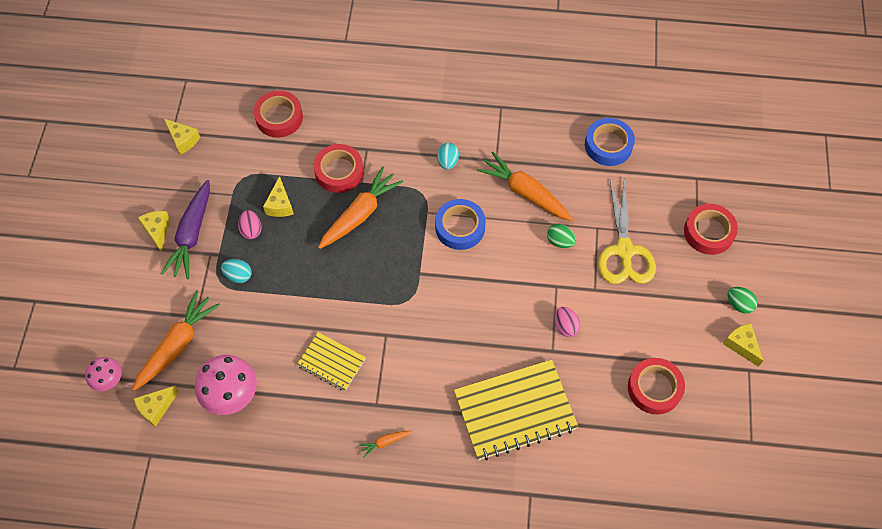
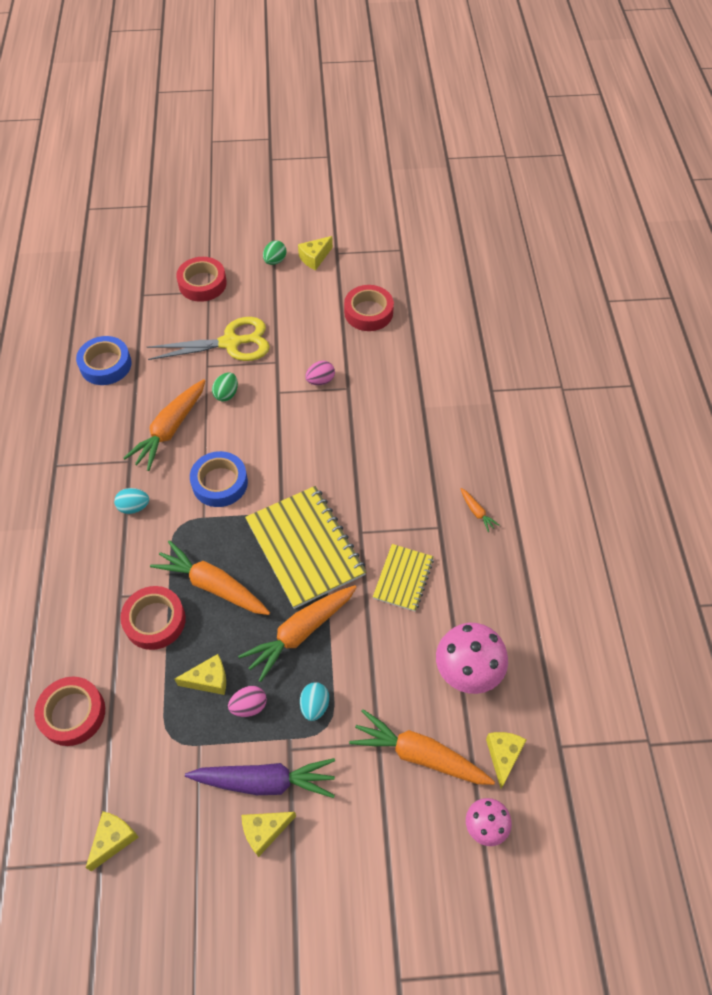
camera: 100 degrees left, 5 degrees down
yellow cheese [133,386,179,427] -> yellow cheese turned 120 degrees counterclockwise [486,732,527,789]
yellow notebook [454,360,578,460] -> yellow notebook moved to [245,486,367,609]
none -> orange carrot [238,585,357,682]

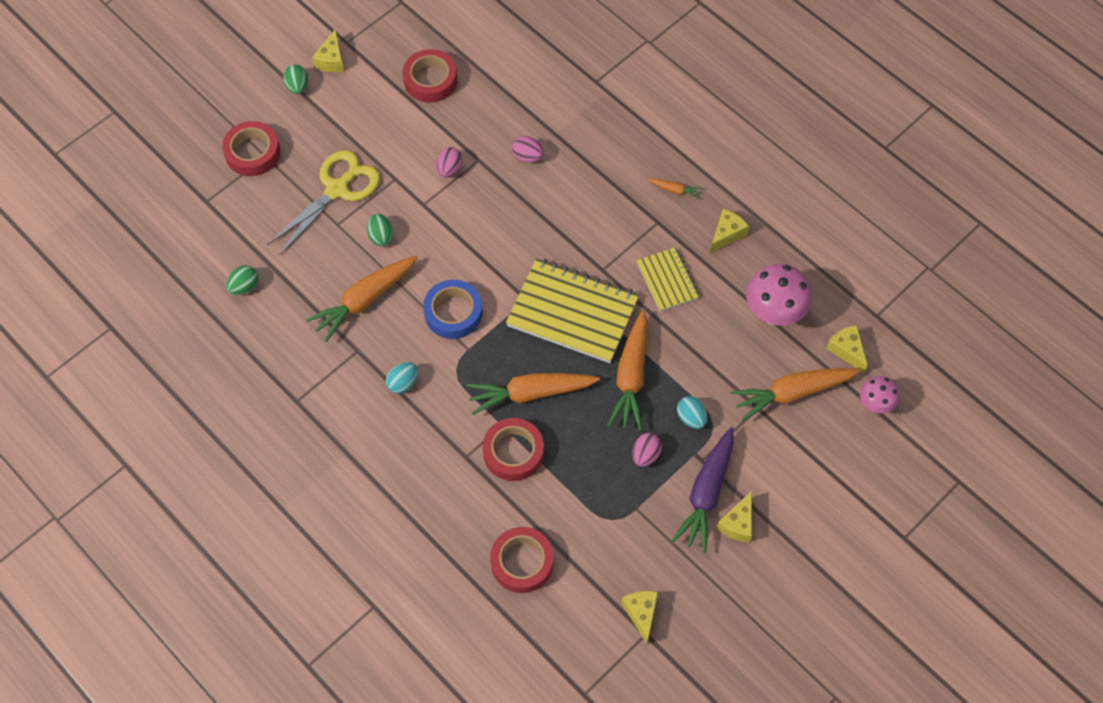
camera: 40 degrees left, 5 degrees up
blue tape [76,336,132,385] -> green egg [226,265,258,295]
orange carrot [123,379,206,471] -> orange carrot turned 60 degrees clockwise [306,256,418,342]
yellow cheese [174,654,226,695] -> yellow cheese moved to [710,209,749,253]
purple carrot [185,758,335,798] -> purple carrot turned 150 degrees clockwise [672,427,734,553]
none -> pink egg [512,136,544,162]

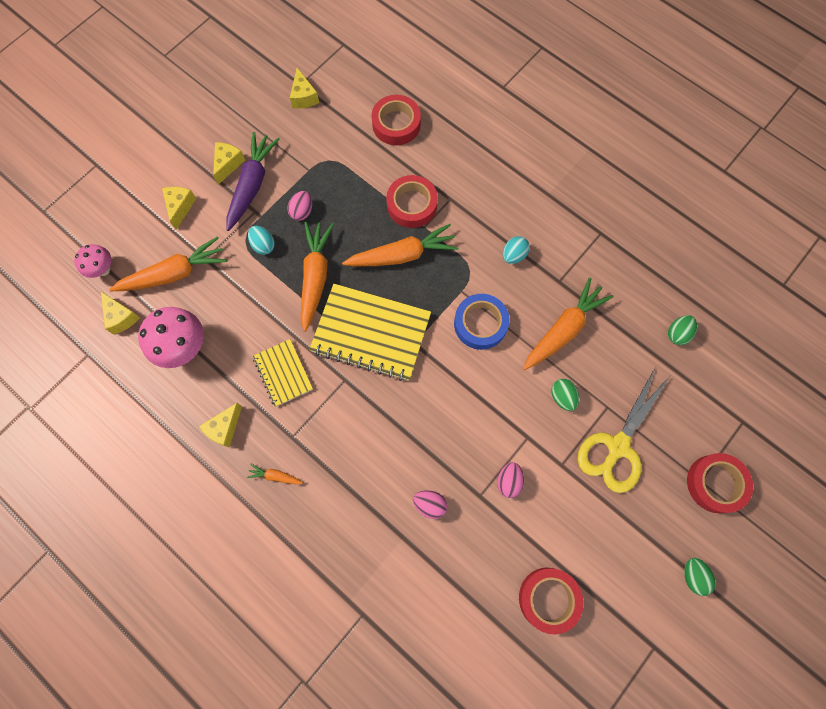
camera: 175 degrees right, 10 degrees up
yellow cheese [312,29,344,72] -> yellow cheese moved to [162,187,196,229]

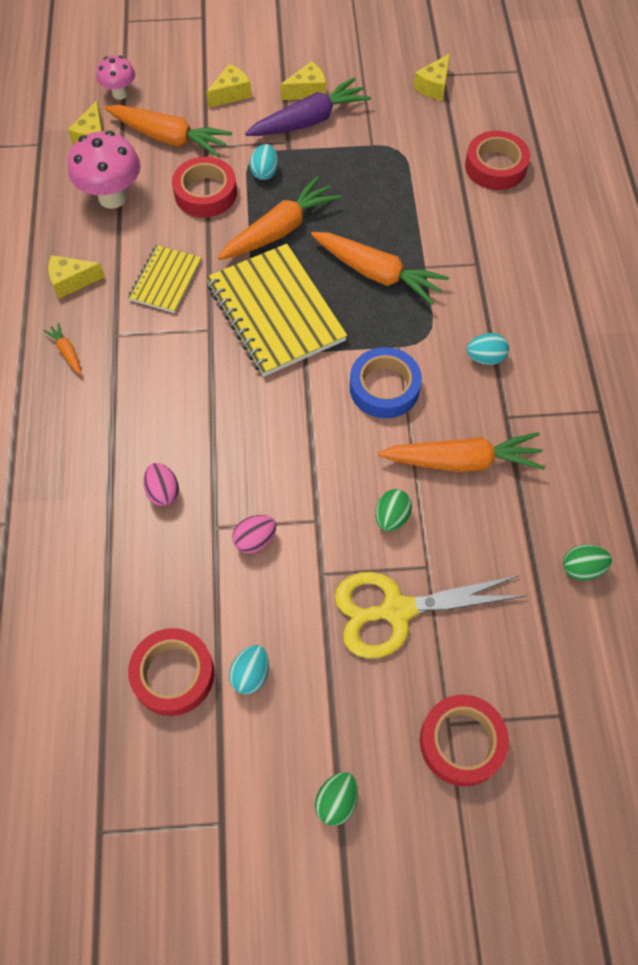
camera: 45 degrees right, 10 degrees down
pink egg [287,191,312,221] -> none
red tape [386,175,438,228] -> red tape moved to [172,157,237,217]
none -> turquoise egg [229,645,269,694]

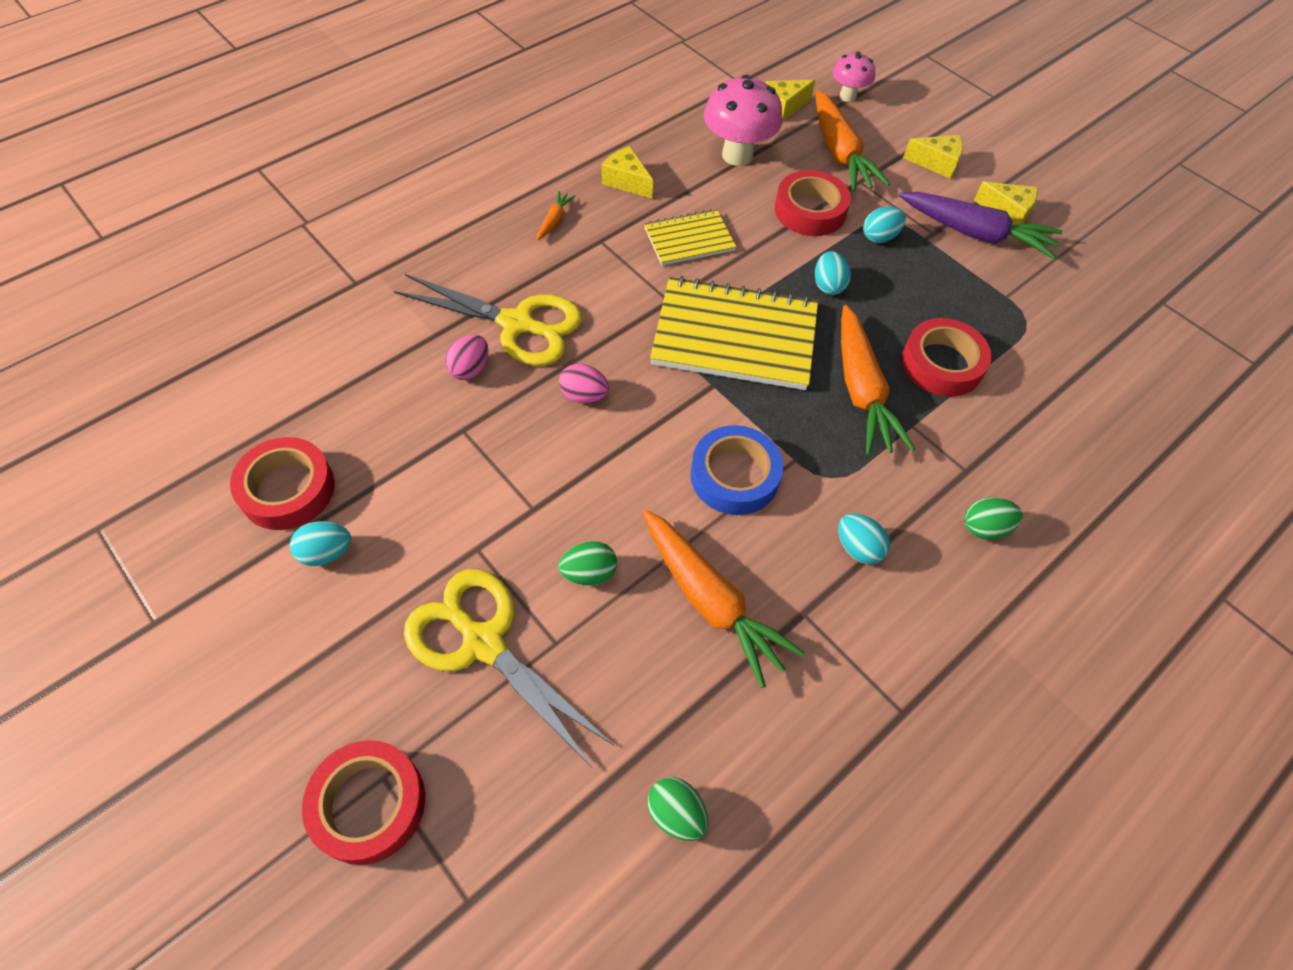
camera: 50 degrees right, 5 degrees down
yellow notebook [206,244,347,376] -> yellow notebook turned 75 degrees clockwise [650,276,818,390]
orange carrot [217,176,341,260] -> turquoise egg [815,251,851,295]
pink egg [232,515,276,554] -> pink egg moved to [559,364,609,404]
green egg [315,772,358,826] -> green egg moved to [964,497,1023,540]
yellow cheese [414,53,450,100] -> none
red tape [465,131,530,190] -> red tape moved to [902,318,992,397]
none -> yellow scissors [394,274,582,366]

